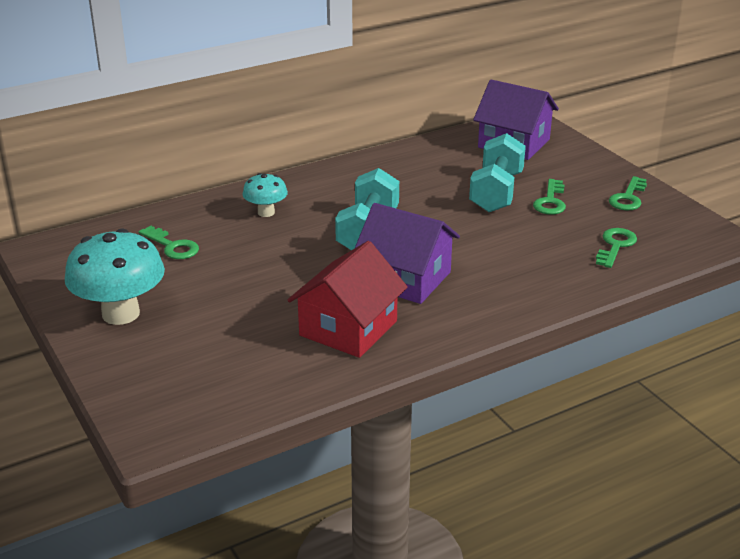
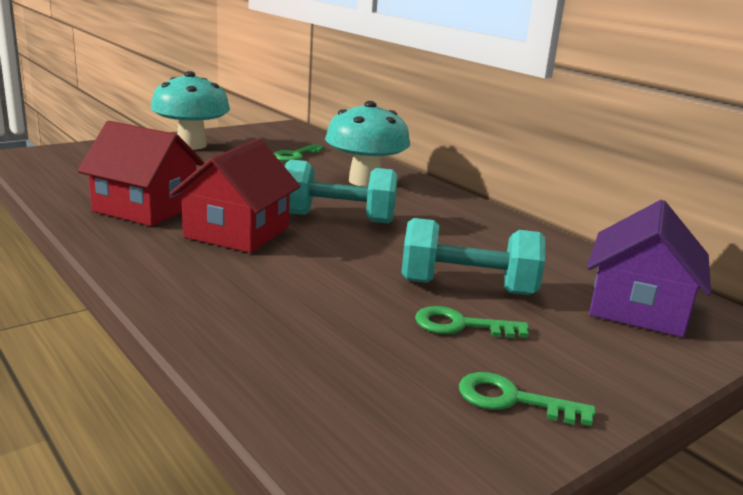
camera: 80 degrees right, 10 degrees down
turquoise mushroom [242,173,288,217] -> turquoise mushroom [325,101,410,187], size x1.86
purple house [355,203,460,304] -> red house [170,138,300,253]
green key [596,228,637,268] -> none

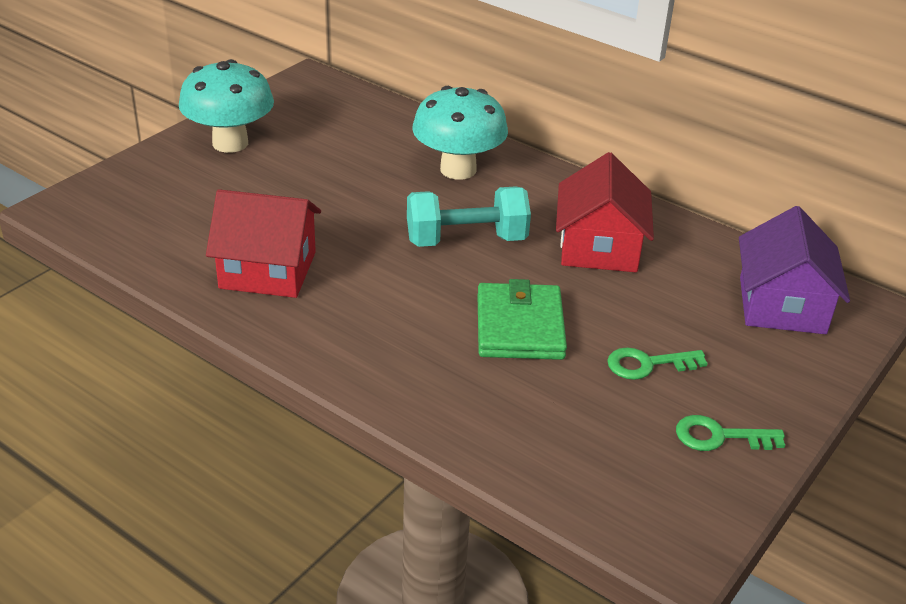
camera: 15 degrees left, 15 degrees up
red house [170,138,300,253] -> red house moved to [556,152,654,272]
green key [273,144,324,162] -> none
turquoise dumbbell [401,218,545,295] -> none
none -> green wallet [478,279,567,360]

